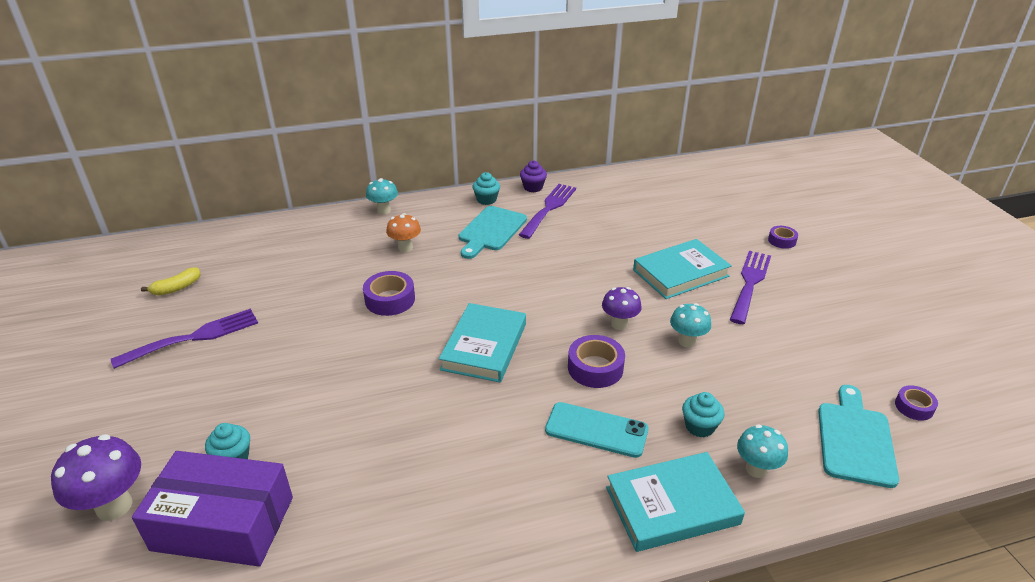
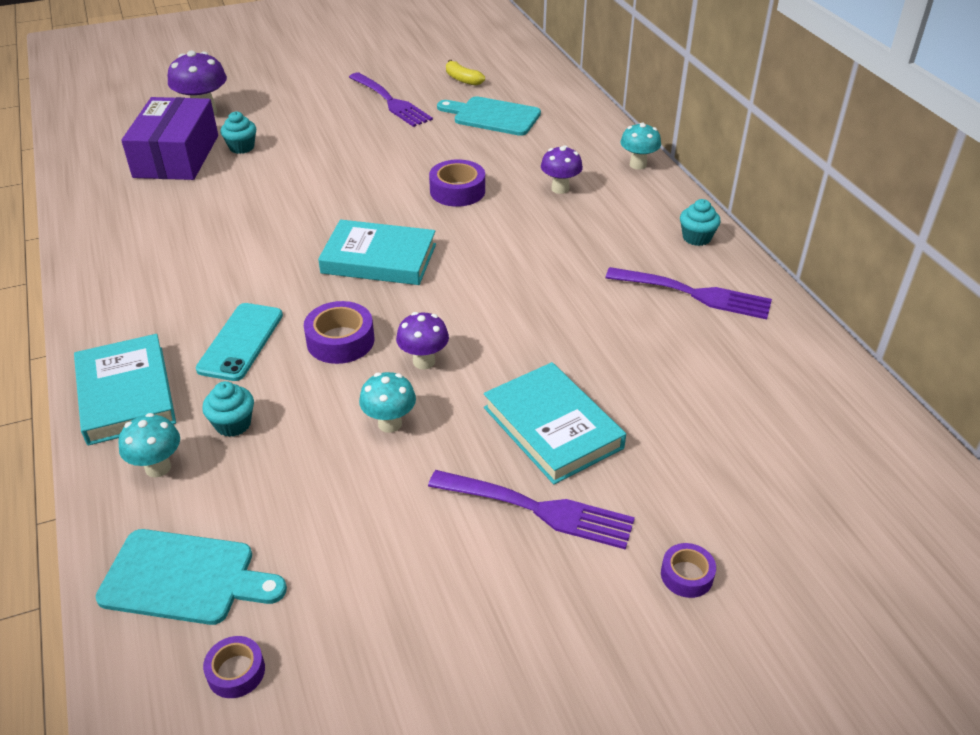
camera: 85 degrees right, 5 degrees up
orange mushroom [386,213,421,252] -> purple mushroom [541,145,583,194]
turquoise cutting board [459,206,527,259] -> turquoise cutting board moved to [437,96,541,136]
purple cupcake [520,160,547,193] -> none

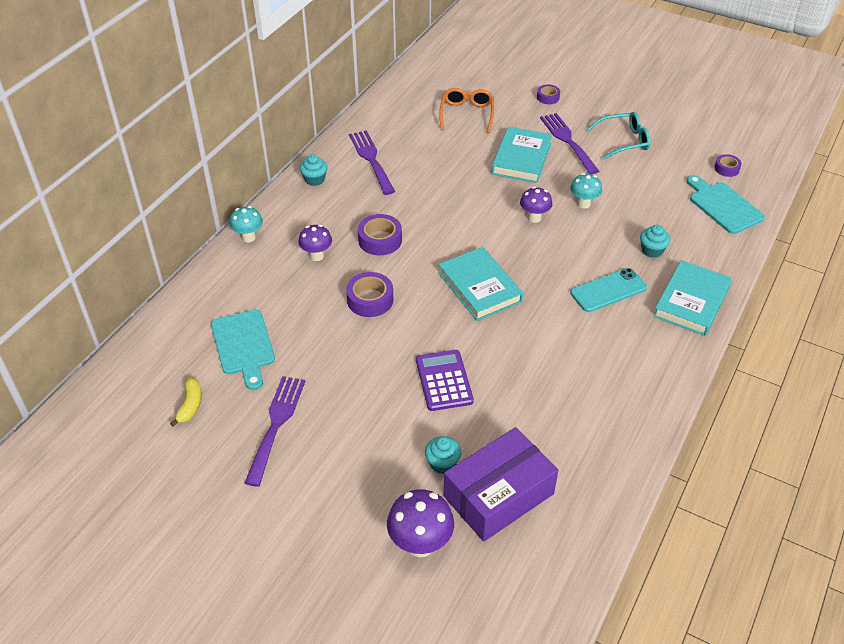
camera: 130 degrees left, 5 degrees up
turquoise mushroom [118,413,180,477] -> none
purple tape [304,301,374,364] -> purple tape moved to [358,214,402,255]
none -> purple calculator [416,350,474,411]
none -> orange glasses [439,88,494,133]
none -> turquoise glasses [587,112,651,160]

